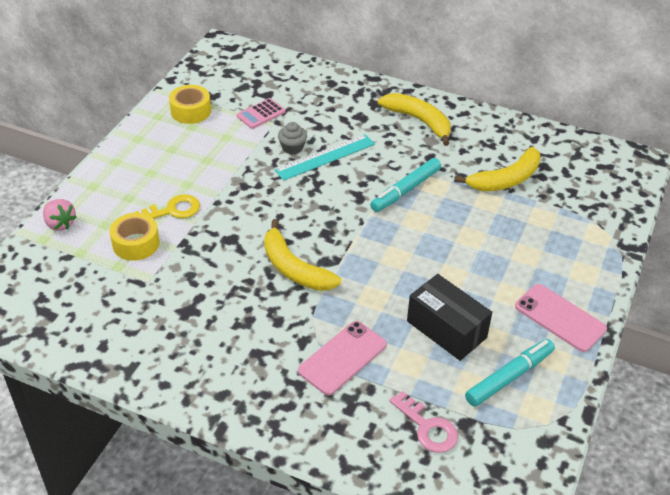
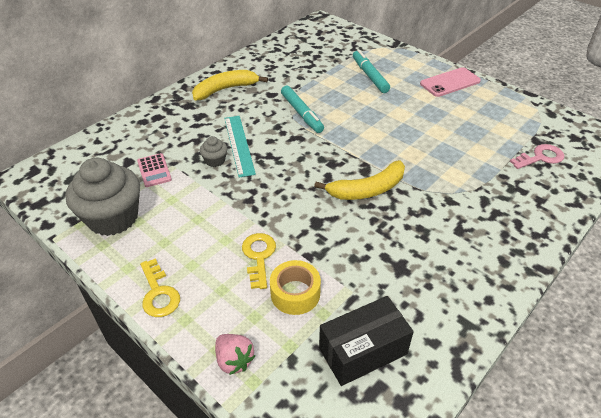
camera: 70 degrees left, 0 degrees up
pink strawberry [43,199,77,231] -> pink strawberry turned 75 degrees clockwise [215,334,255,375]
yellow tape [169,85,211,124] -> grey cupcake [65,158,140,236]
pink phone [298,321,387,395] -> none
black box [407,274,492,361] -> black box moved to [319,296,414,386]
yellow banana [454,147,541,192] -> none
turquoise marker [465,339,555,407] -> turquoise marker moved to [353,50,390,93]
none -> yellow key [140,258,180,317]

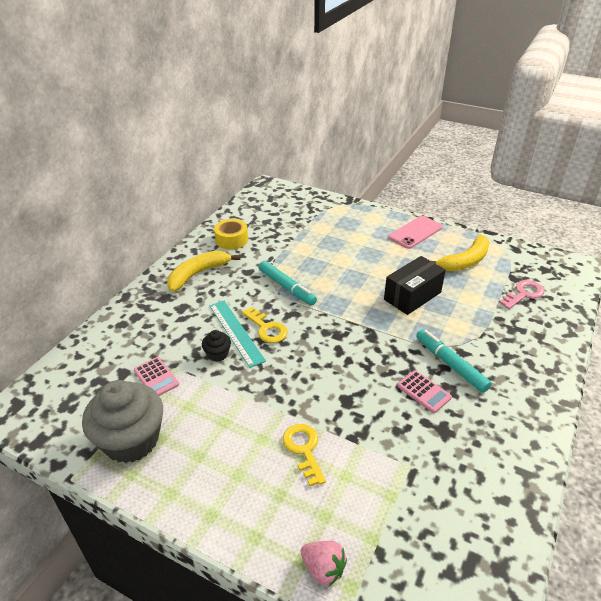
camera: 15 degrees left, 5 degrees down
yellow key [140,258,180,317] -> yellow key moved to [242,307,288,343]
grey cupcake [200,136,227,167] -> black cupcake [202,330,231,362]
yellow tape [270,260,321,315] -> yellow tape moved to [214,219,248,250]
yellow banana [314,160,405,200] -> yellow banana moved to [432,235,490,271]
black box [319,296,414,386] -> black box moved to [384,256,446,315]
turquoise marker [353,50,390,93] -> turquoise marker moved to [416,329,492,393]
none -> pink calculator [397,370,452,413]

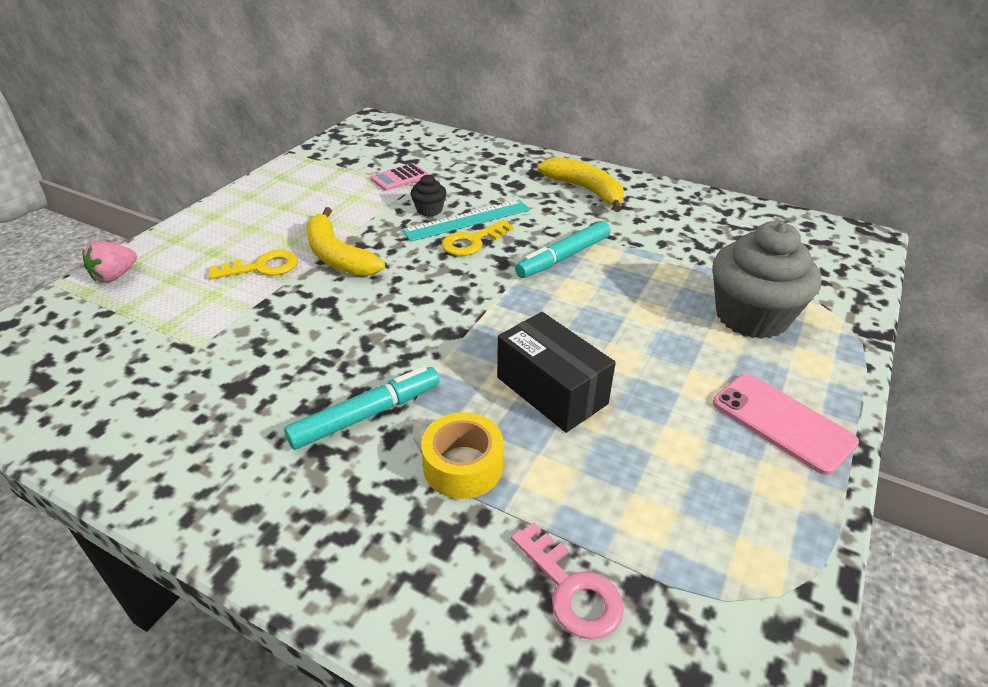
camera: 90 degrees right, 0 degrees up
grey cupcake [82,380,163,463] -> grey cupcake moved to [713,221,821,339]
yellow tape [214,219,248,250] -> yellow tape moved to [421,412,504,499]
pink calculator [397,370,452,413] -> none
yellow banana [432,235,490,271] -> yellow banana moved to [306,207,385,276]

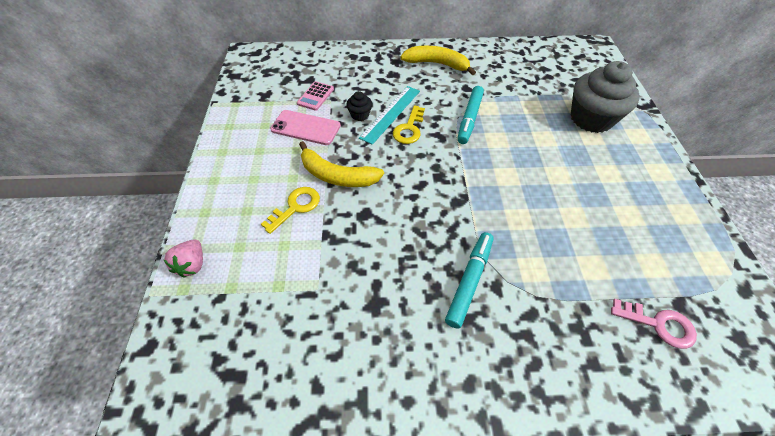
camera: 30 degrees left, 15 degrees up
yellow tape [421,412,504,499] -> none
black box [497,312,616,433] -> none
pink phone [713,374,859,475] -> pink phone moved to [270,110,341,145]

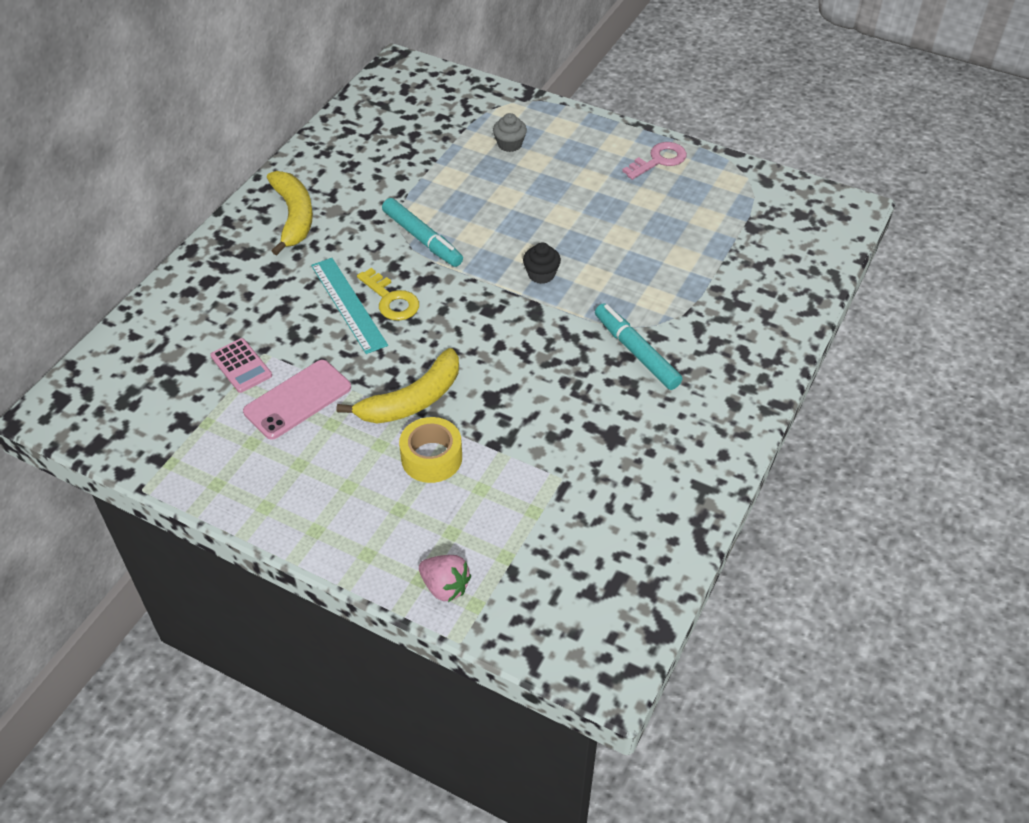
camera: 60 degrees left, 5 degrees down
yellow key [261,187,320,234] -> yellow tape [399,417,462,483]
black cupcake [346,91,372,121] -> black cupcake moved to [523,243,561,284]
yellow banana [400,46,476,75] -> yellow banana turned 120 degrees clockwise [267,171,313,256]
grey cupcake [570,61,640,133] -> grey cupcake [493,113,527,152], size x0.44
pink key [611,299,697,349] -> pink key moved to [622,142,687,180]

